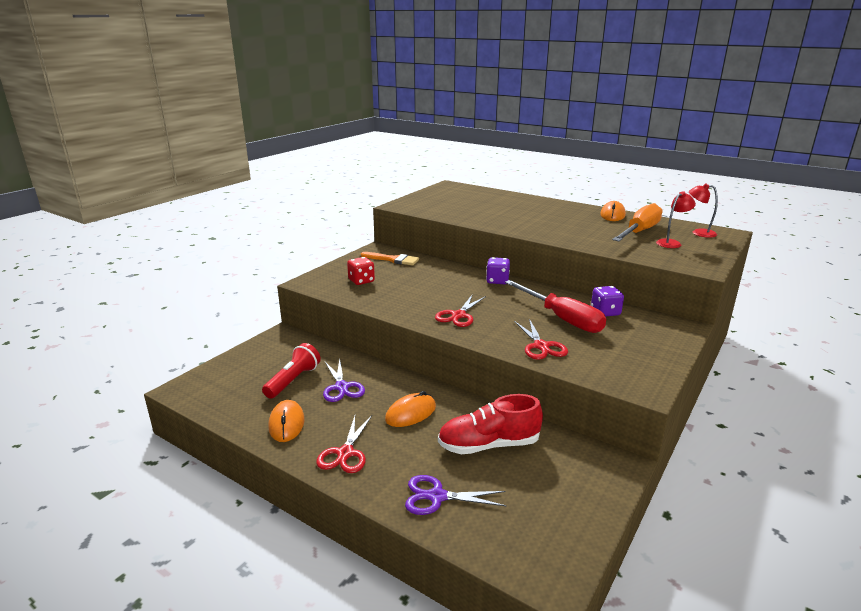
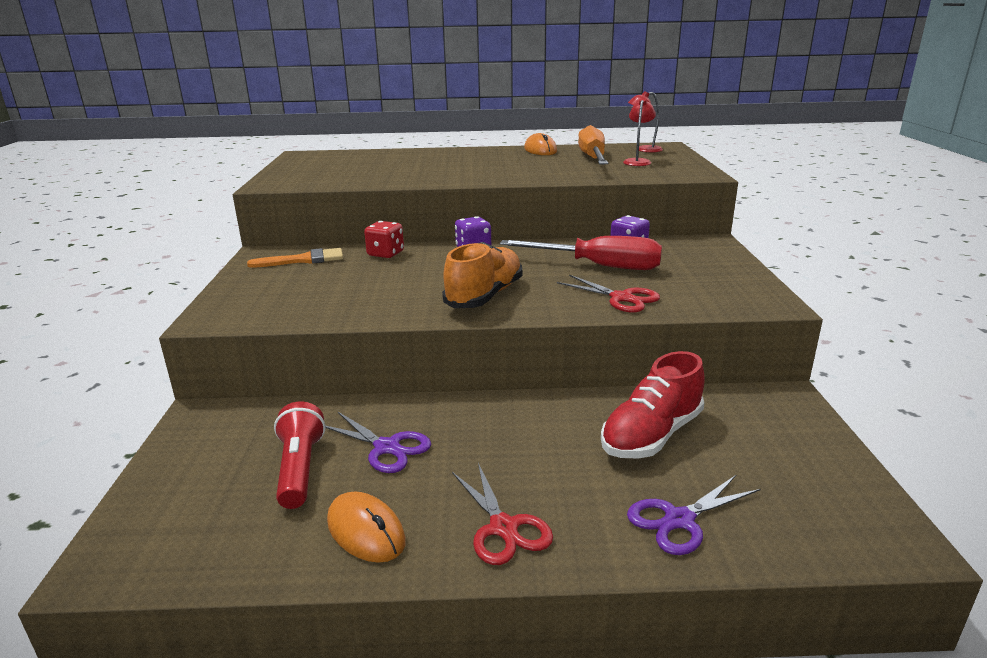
camera: 35 degrees left, 0 degrees up
red dice [347,257,375,285] -> red dice moved to [364,221,404,258]
orange mouse [385,391,436,427] -> none
red scissors [435,294,486,327] -> orange shoe [442,242,522,308]

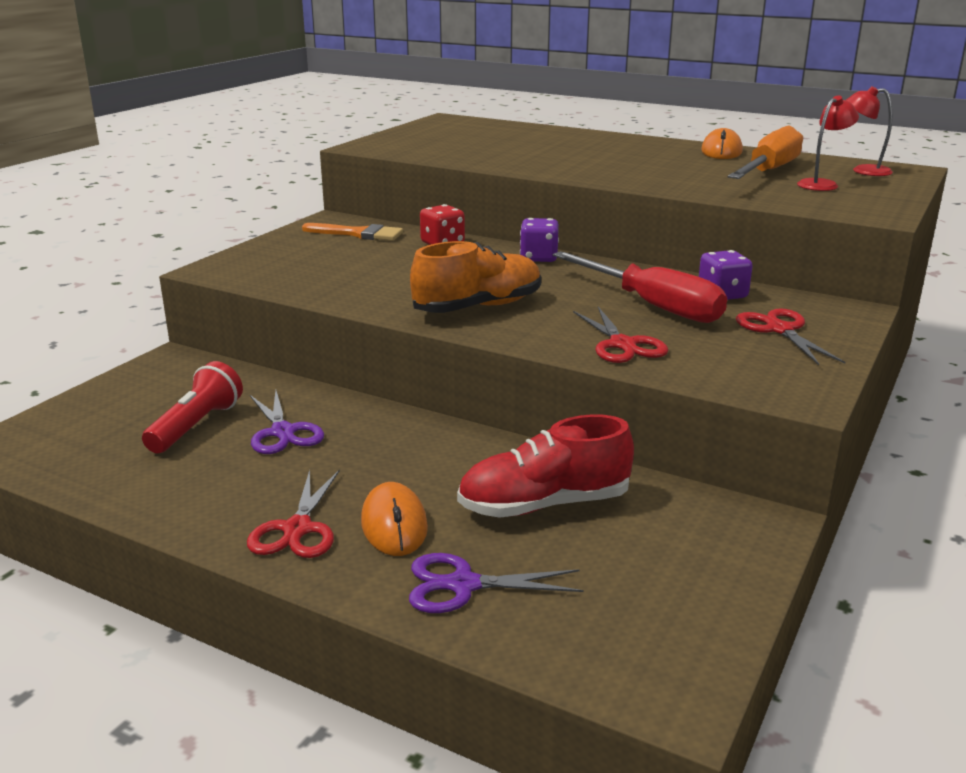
camera: 30 degrees right, 0 degrees up
orange mouse [327,491,406,563] -> orange mouse moved to [361,482,428,556]
none -> red scissors [736,308,845,365]

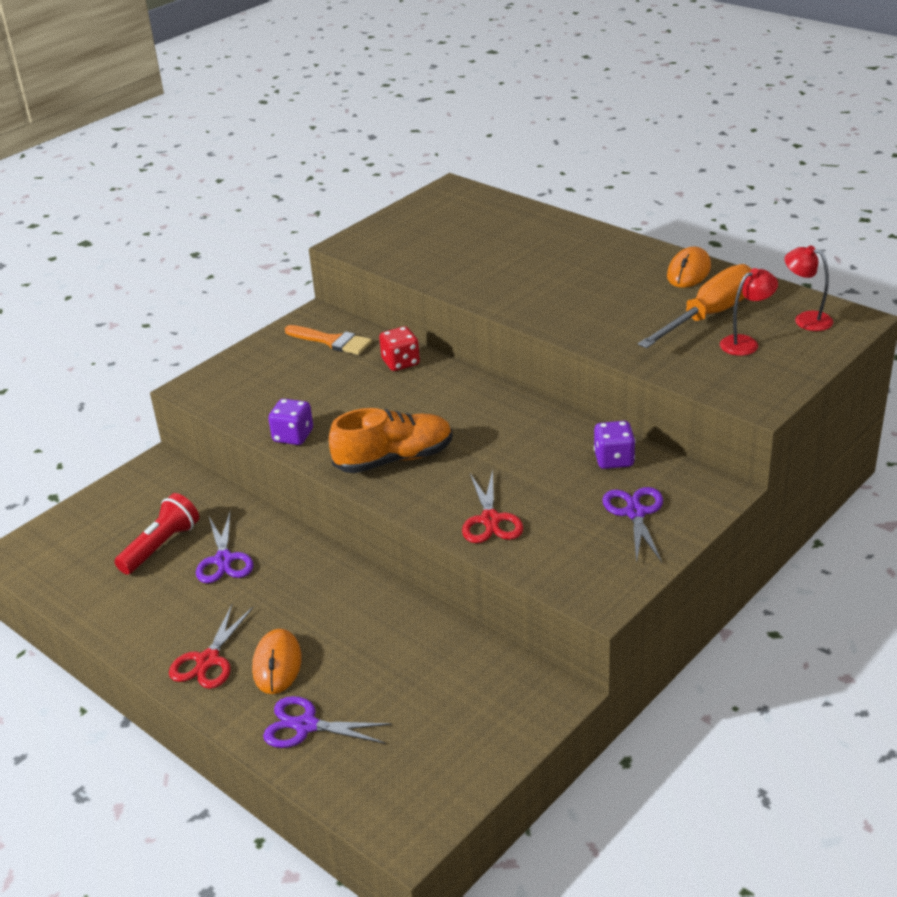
camera: 15 degrees right, 10 degrees up
red shoe [457,414,634,518] -> none
purple dice [520,218,559,262] -> purple dice moved to [268,399,313,445]
red screwdriver [553,251,727,323] -> none
red scissors [736,308,845,365] -> purple scissors [602,487,663,563]

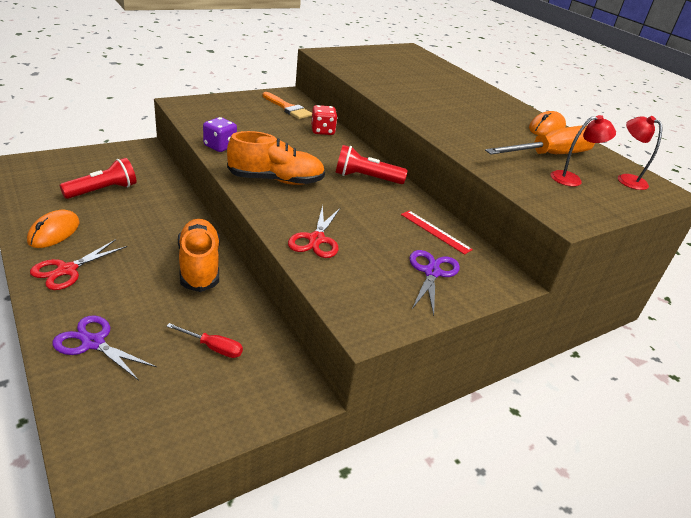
camera: 10 degrees right, 0 degrees up
purple scissors [196,512,254,583] -> none
orange mouse [252,629,302,694] -> orange mouse moved to [27,209,79,248]
purple dice [594,421,636,469] -> red ruler [401,211,473,255]
none -> red screwdriver [166,323,243,358]
none -> orange shoe [178,219,220,292]
none -> red flashlight [335,145,408,184]

